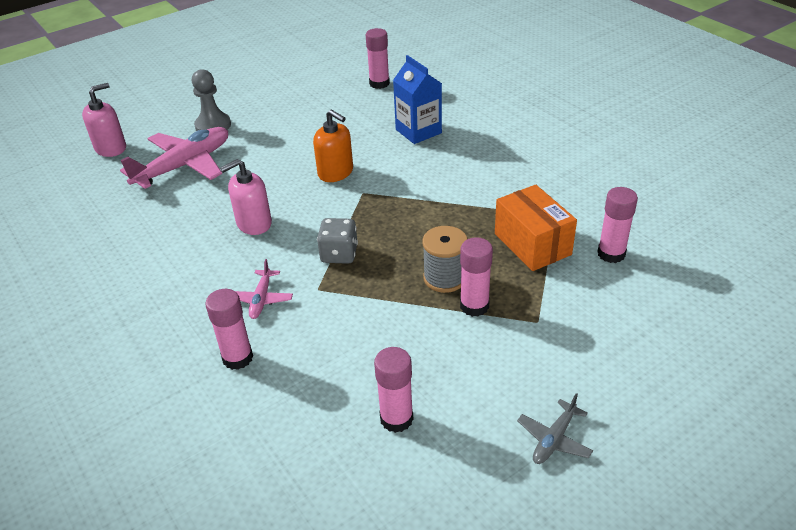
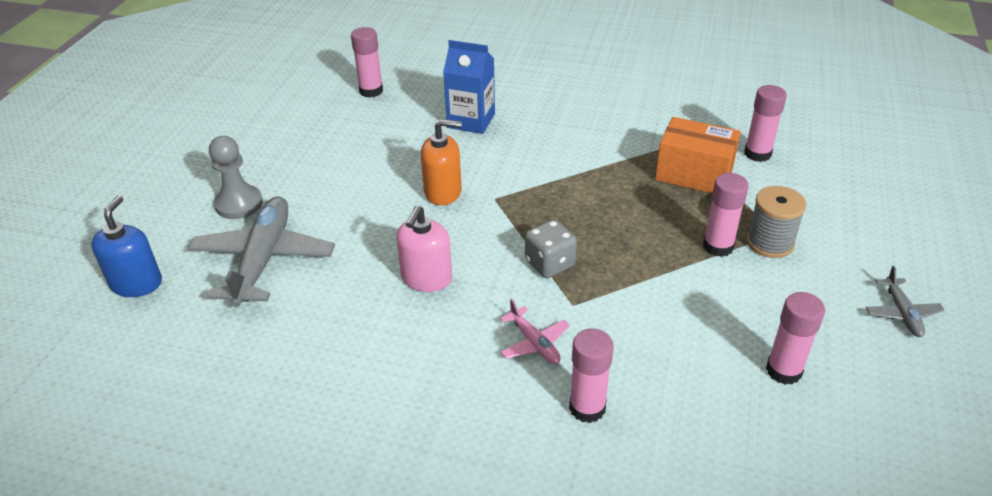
camera: 40 degrees left, 0 degrees up
pink soap dispenser [82,83,126,157] -> blue soap dispenser [91,196,162,297]
pink plane [120,127,228,189] -> grey plane [188,196,335,307]
grey spool [422,226,467,293] -> grey spool moved to [746,186,806,258]

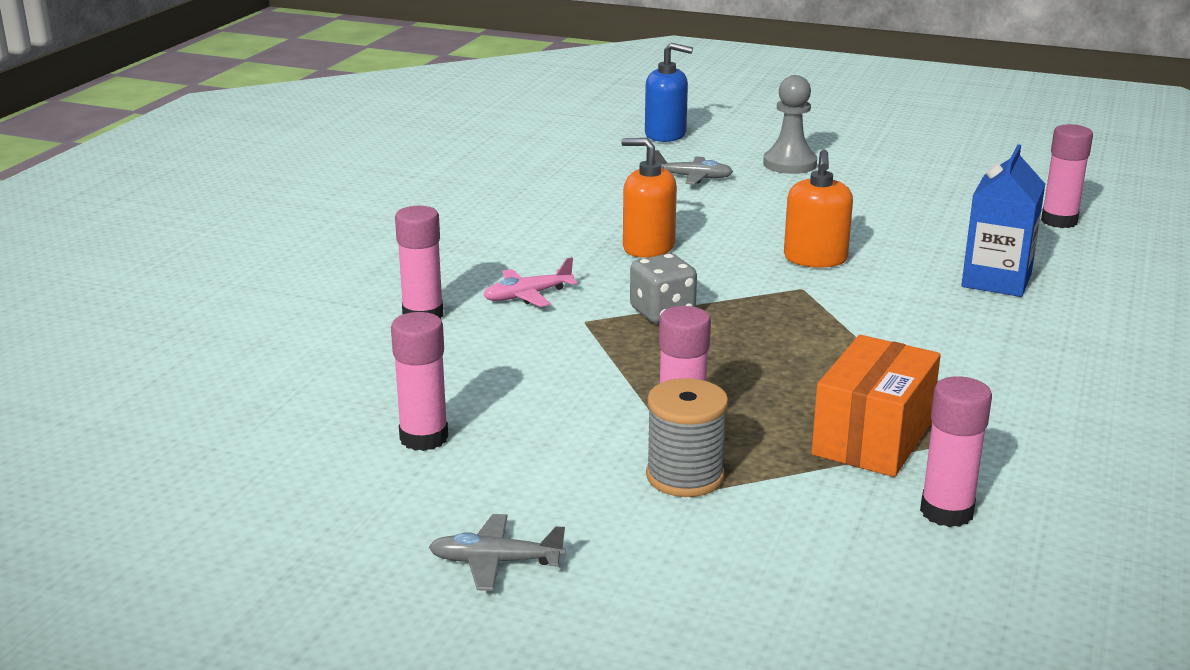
camera: 95 degrees right, 15 degrees down
grey plane [188,196,335,307] -> grey plane [655,150,733,184], size x0.48
pink soap dispenser [396,206,452,292] -> orange soap dispenser [621,138,677,258]

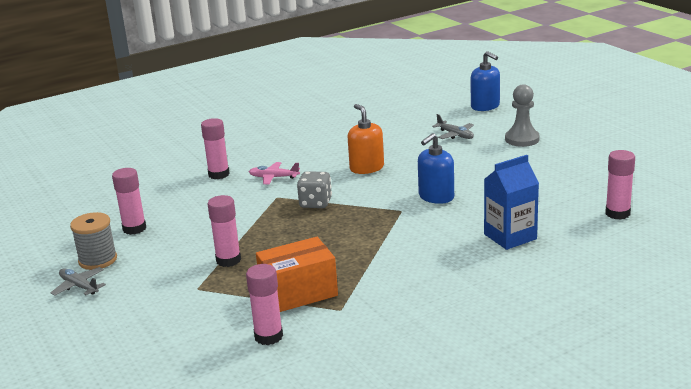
camera: 40 degrees right, 0 degrees up
grey spool [646,378,728,497] -> grey spool moved to [70,212,117,270]
orange soap dispenser [784,150,853,268] -> blue soap dispenser [418,133,454,204]

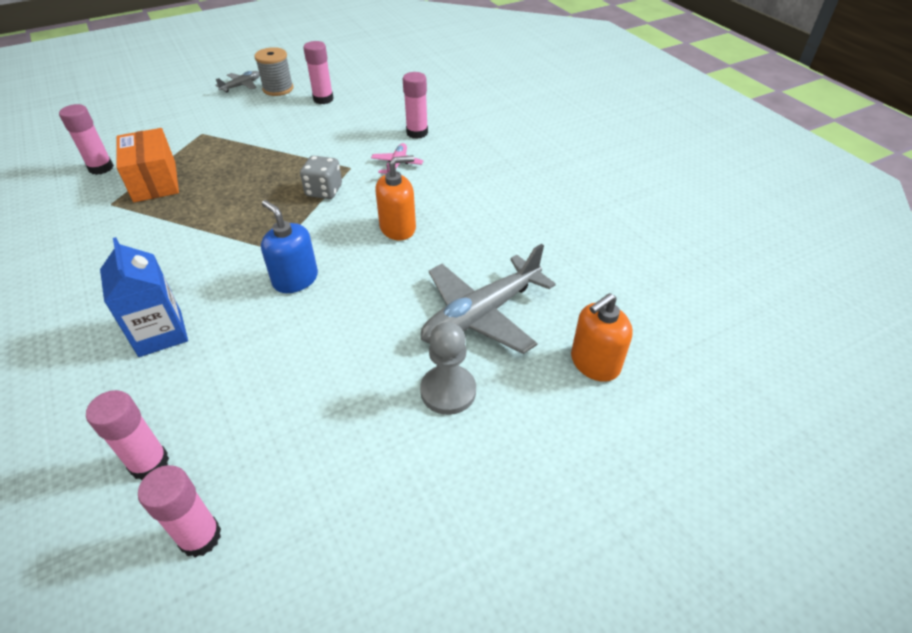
camera: 90 degrees right, 20 degrees up
pink glue stick [208,195,241,267] -> pink glue stick moved to [138,465,221,558]
grey plane [432,114,474,139] -> grey plane [421,244,556,354], size x2.08
blue soap dispenser [471,51,500,111] -> orange soap dispenser [571,293,633,382]

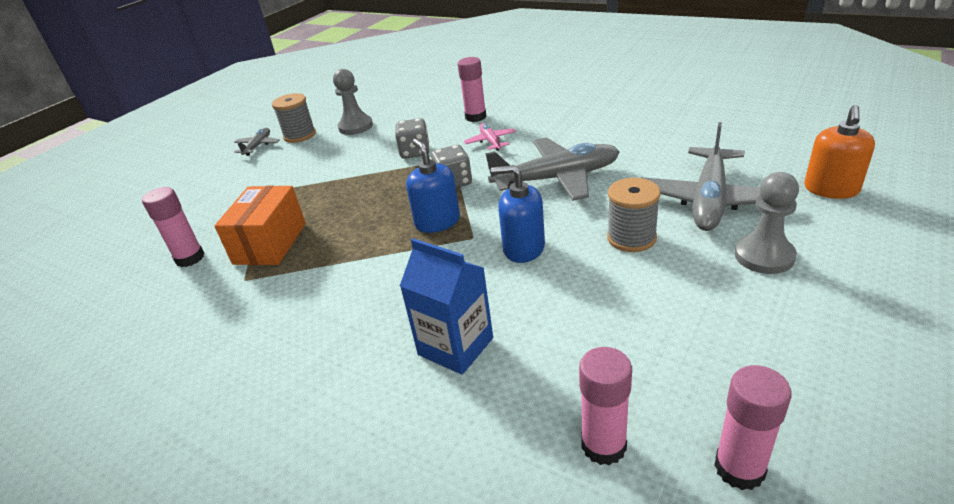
camera: 25 degrees left, 10 degrees down
orange box [116,128,179,202] -> orange box turned 60 degrees clockwise [214,186,306,265]
pink glue stick [303,41,334,104] -> grey pawn [333,69,373,135]
orange soap dispenser [375,155,416,240] -> grey plane [485,137,619,201]
none -> grey dice [395,118,430,159]
none -> blue soap dispenser [406,139,460,233]
none -> grey spool [607,178,661,252]

